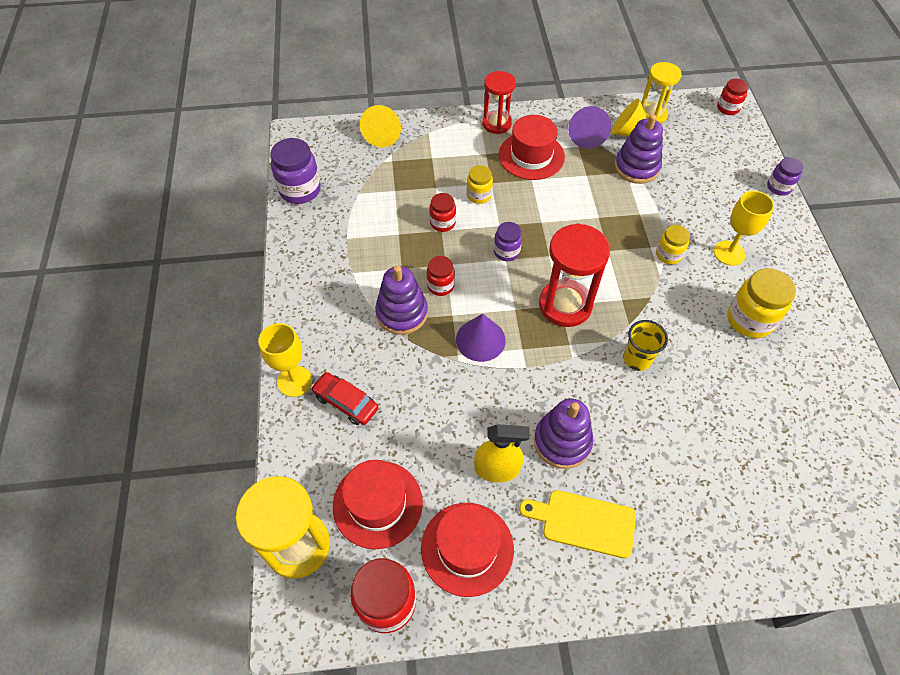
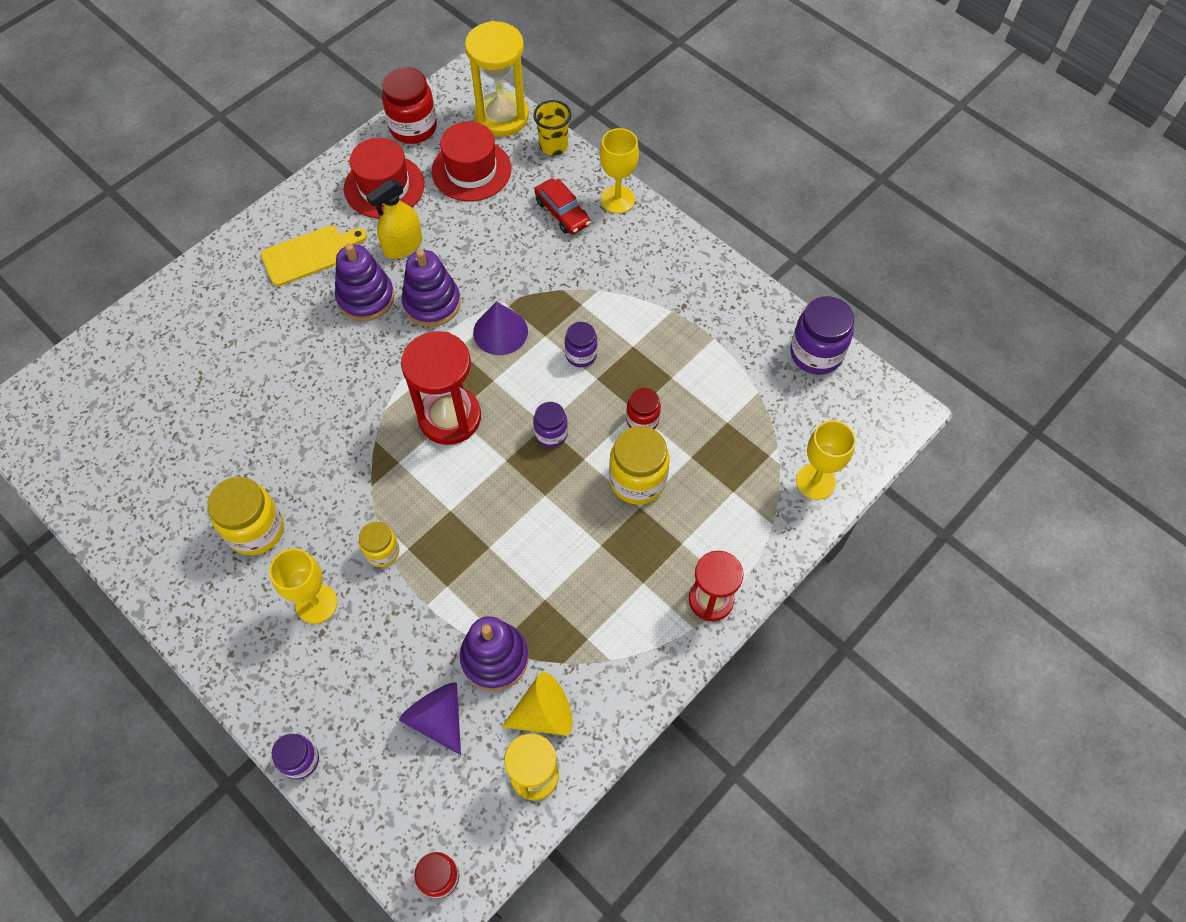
camera: 140 degrees right, 5 degrees up
red car [311,372,379,425] -> red car turned 60 degrees clockwise [534,178,590,234]
yellow cone [360,105,401,148] -> yellow goblet [796,420,856,500]
purple stacking toy [375,265,428,335] -> purple stacking toy moved to [401,249,461,327]
red jar [427,256,455,296] -> purple jar [565,322,598,367]
yellow jar [467,165,493,204] -> yellow jar [609,426,670,505], size x1.69
red hat [499,115,565,180] -> none
purple cone [568,106,611,149] -> purple cone moved to [399,682,461,755]
yellow cup [623,320,668,371] -> yellow cup moved to [533,100,571,156]

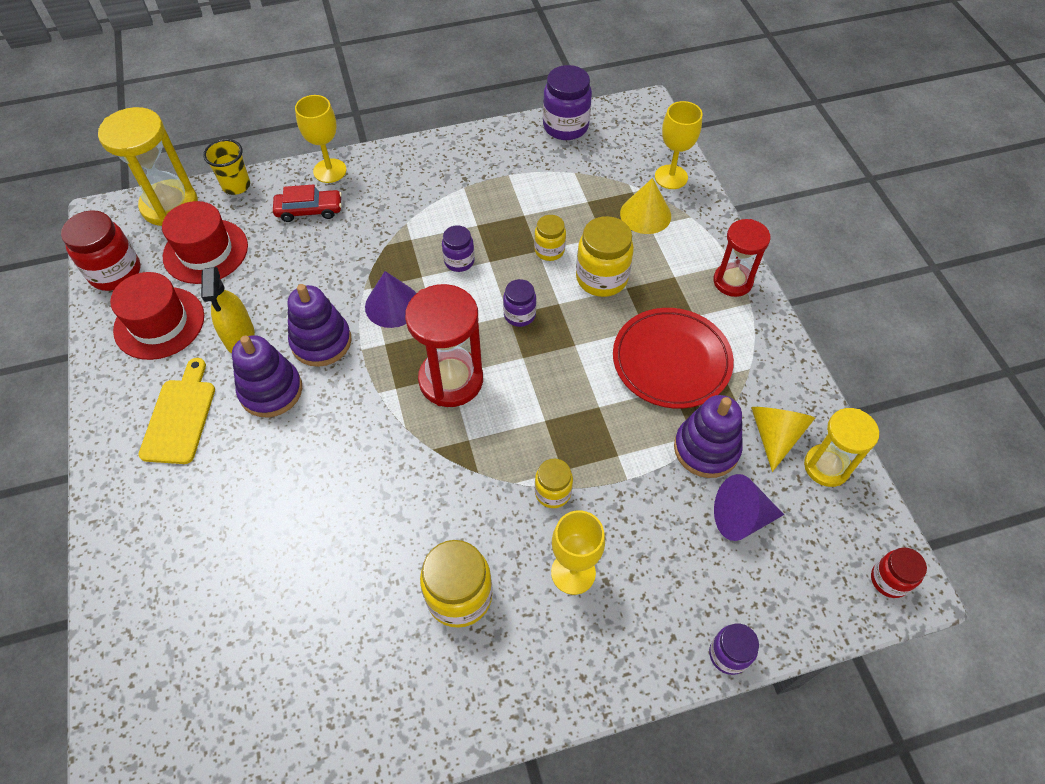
camera: 60 degrees left, 5 degrees down
red jar [626,388,661,429] -> yellow jar [534,215,566,261]
none -> red plate [613,308,734,409]
none -> yellow cone [620,178,671,234]

